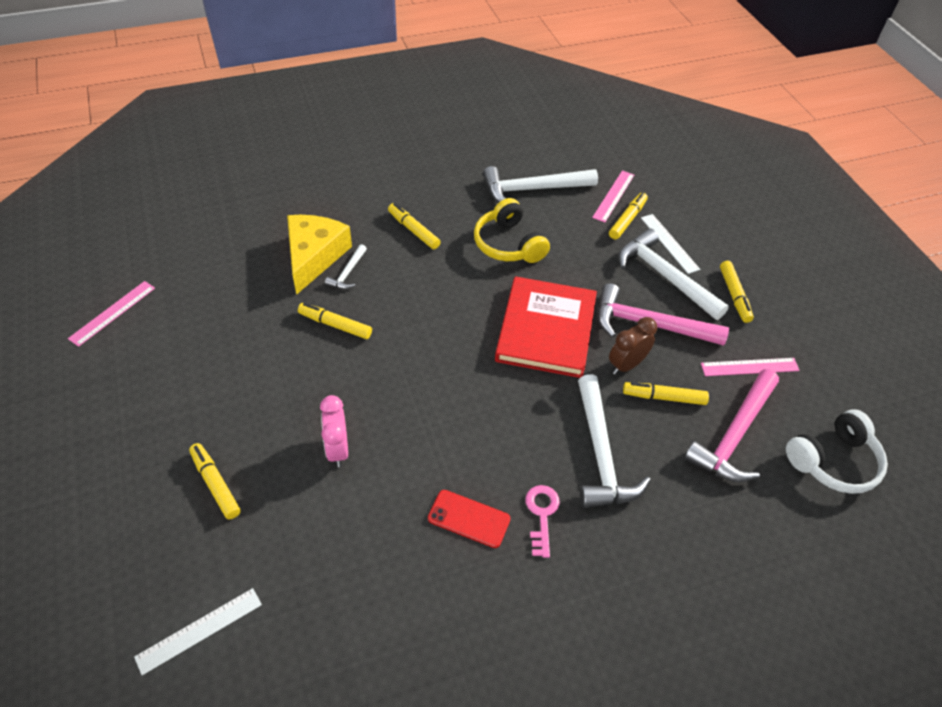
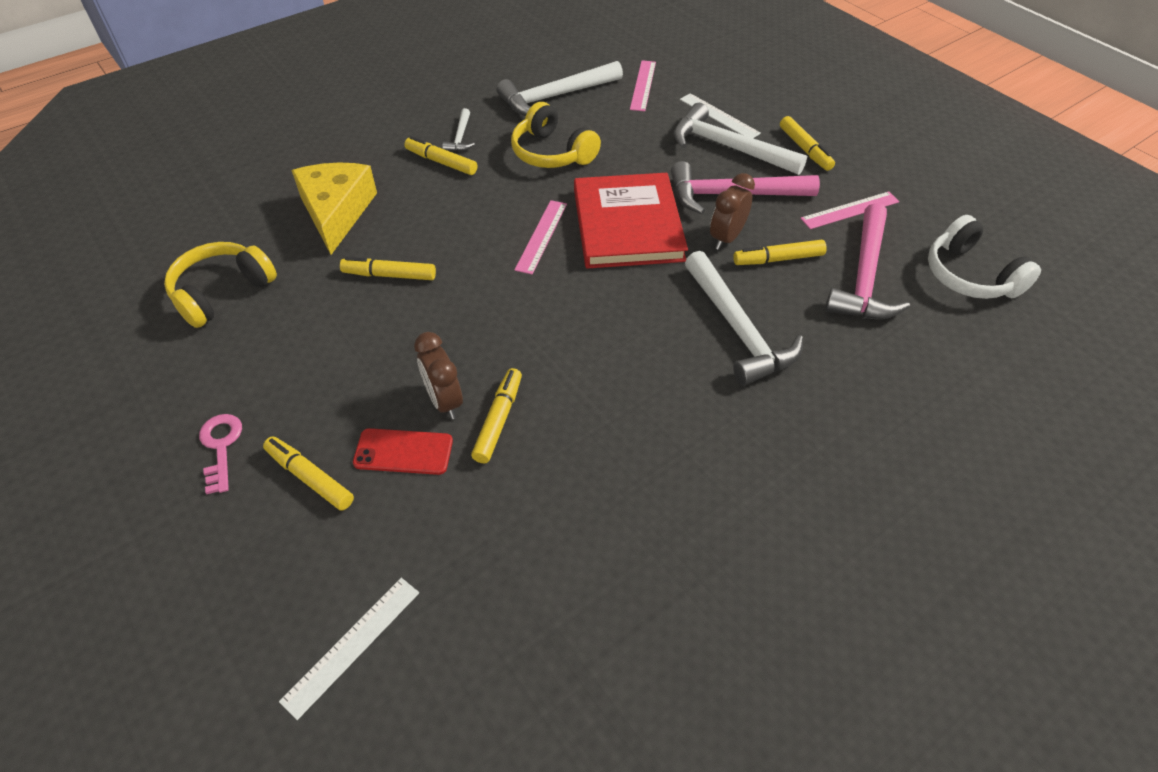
camera: 15 degrees left, 0 degrees up
pink ruler [68,281,155,347] -> pink ruler moved to [515,200,567,274]
pink clock [320,395,348,467] -> brown clock [414,332,463,419]
white hammer [325,244,367,289] -> white hammer moved to [442,108,475,152]
red phone [428,490,511,548] -> red phone moved to [353,428,453,475]
pink key [525,485,560,558] -> pink key moved to [199,414,242,494]
yellow marker [609,192,648,239] -> yellow marker moved to [471,368,522,463]
white headphones [786,410,888,494] -> white headphones turned 105 degrees clockwise [928,215,1041,299]
none -> yellow headphones [164,242,277,328]

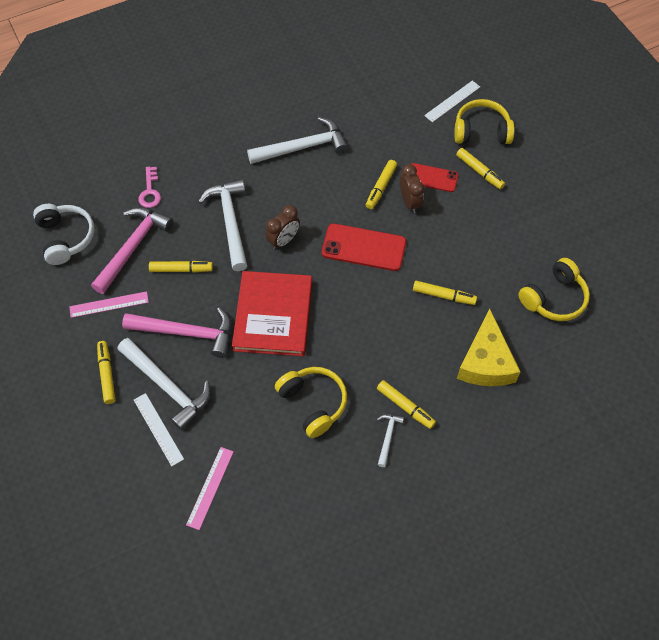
camera: 170 degrees left, 10 degrees up
pink key [199,414,242,494] -> pink key moved to [138,167,161,208]
white hammer [497,61,623,116] -> white hammer moved to [247,117,348,164]
pink ruler [515,200,567,274] -> none
brown clock [710,173,755,250] -> brown clock moved to [266,205,300,250]
none -> red phone [322,224,406,271]
none -> yellow headphones [454,99,514,144]

